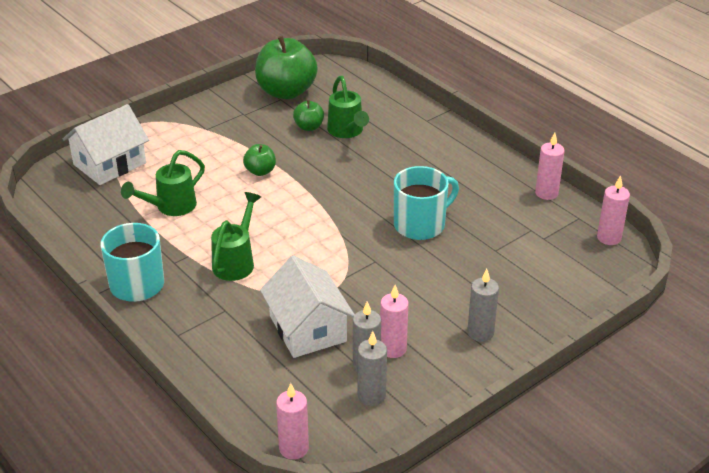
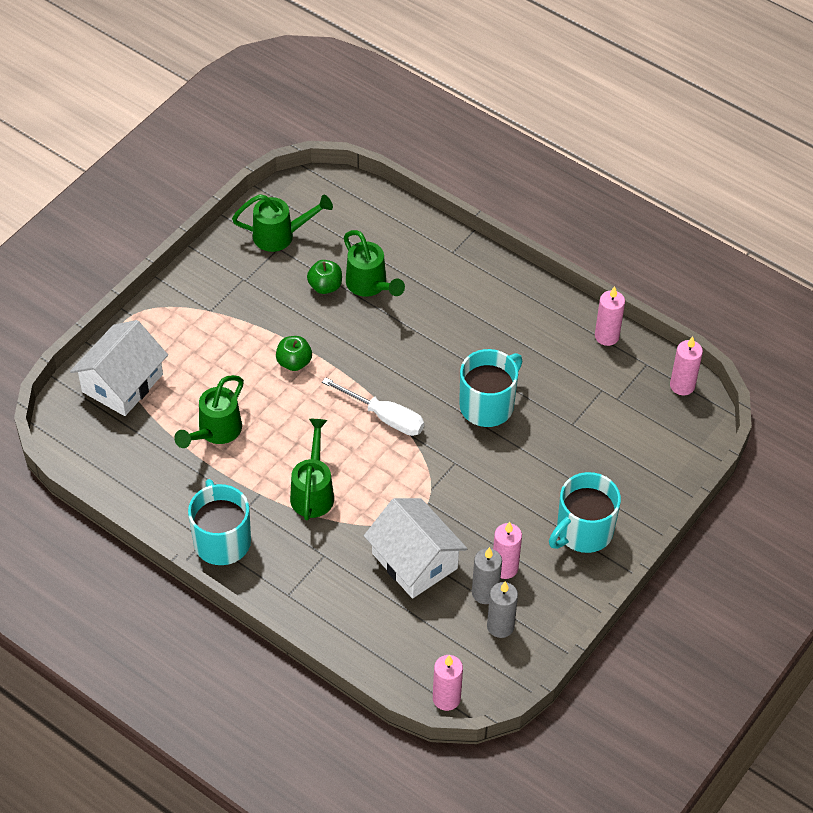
camera: 15 degrees left, 15 degrees up
green apple [255,36,318,99] -> green watering can [232,194,333,252]
grey candle [467,269,499,342] -> turquoise mug [549,472,621,553]
none -> white screwdriver [322,377,424,436]

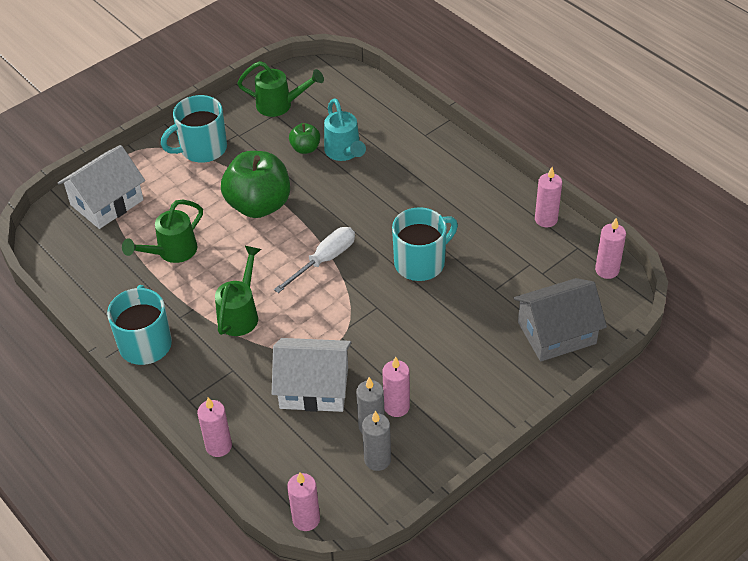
camera: 15 degrees right, 5 degrees down
green apple [276,336,312,371] -> green apple [221,151,290,218], size x2.09
white screwdriver [322,377,424,436] -> white screwdriver turned 90 degrees counterclockwise [274,227,355,293]
green watering can [344,230,405,297] -> turquoise watering can [324,98,366,161]
white house [364,498,467,598] -> white house turned 60 degrees counterclockwise [272,338,351,412]
turquoise mug [549,472,621,553] -> turquoise mug moved to [161,95,227,163]
none -> pink candle [197,397,232,457]
none -> grey house [514,278,607,361]

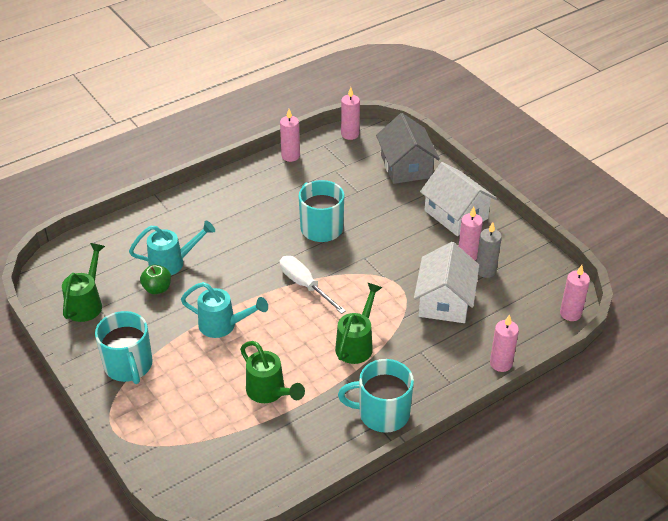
camera: 85 degrees left, 5 degrees down
white house [58,145,145,229] -> white house moved to [420,162,497,236]
green watering can [215,246,261,336] -> green watering can turned 90 degrees clockwise [335,283,382,364]
green apple [221,151,290,218] -> turquoise watering can [181,282,268,338]
grey candle [362,411,391,471] -> none

